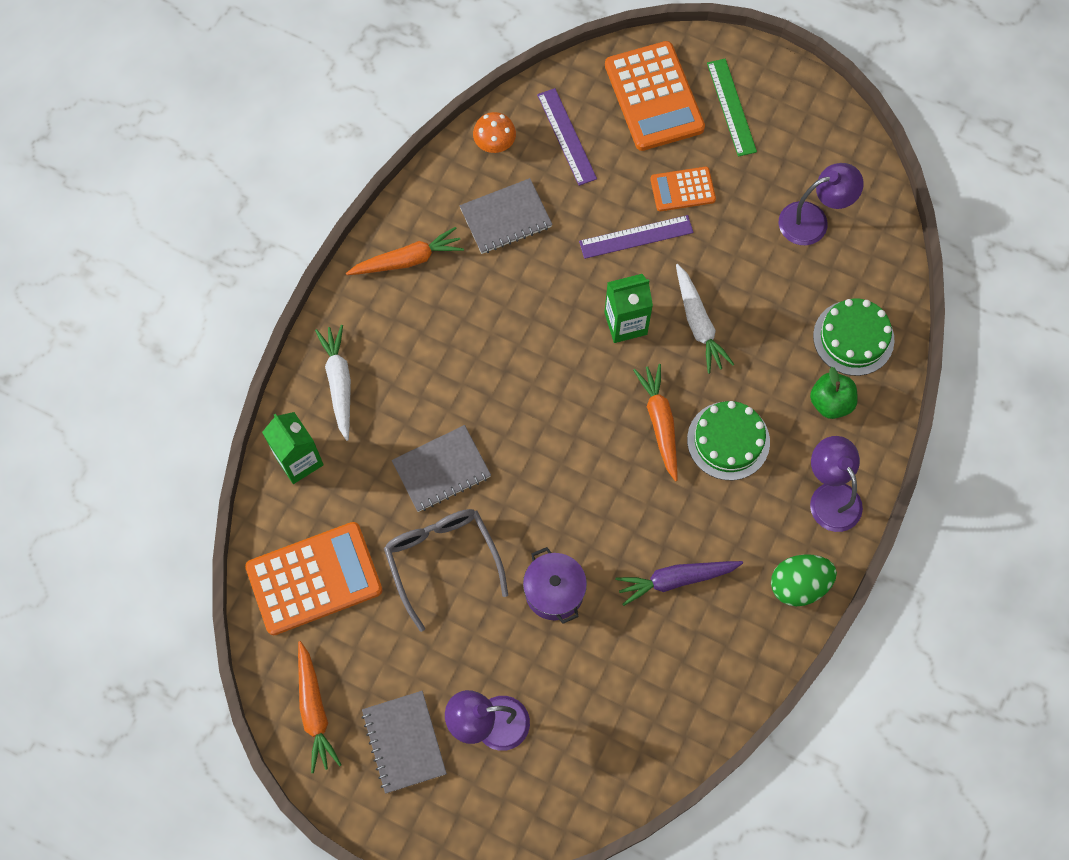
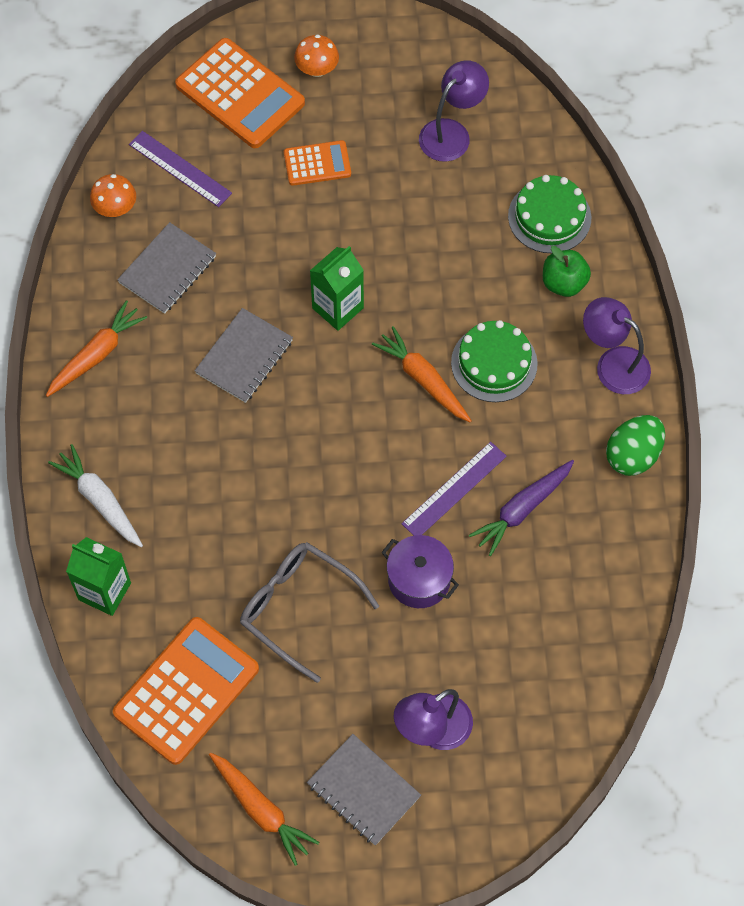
camera: 30 degrees left, 5 degrees down
grey notebook [392,425,491,512] -> grey notebook moved to [194,308,293,403]
purple ruler [579,215,694,259] -> purple ruler moved to [401,442,507,536]
orange calculator [650,167,716,211] -> orange calculator turned 150 degrees counterclockwise [284,140,351,186]
white carrot [676,264,734,374] -> none
green ruler [707,59,757,157] -> orange mushroom [294,35,339,77]

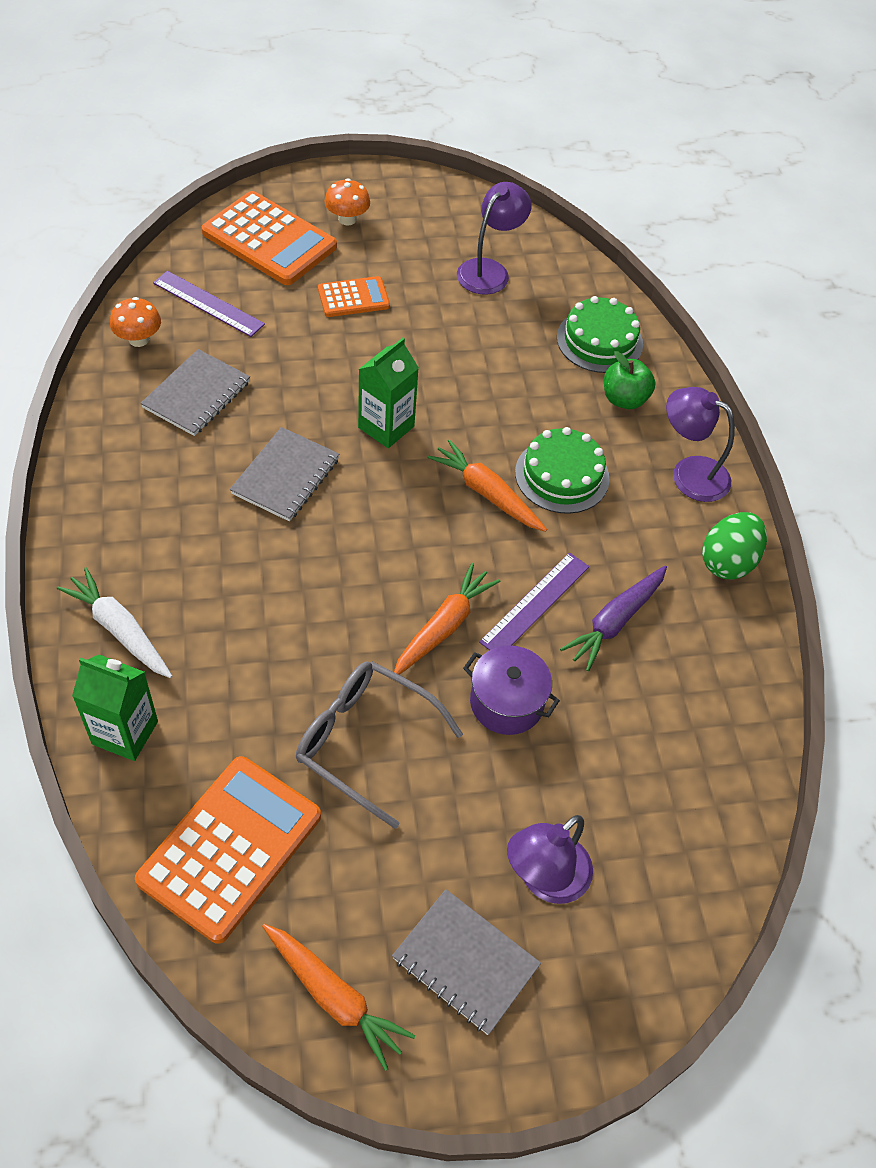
camera: 10 degrees left, 10 degrees down
orange carrot [46,300,147,397] -> orange carrot moved to [394,563,501,675]

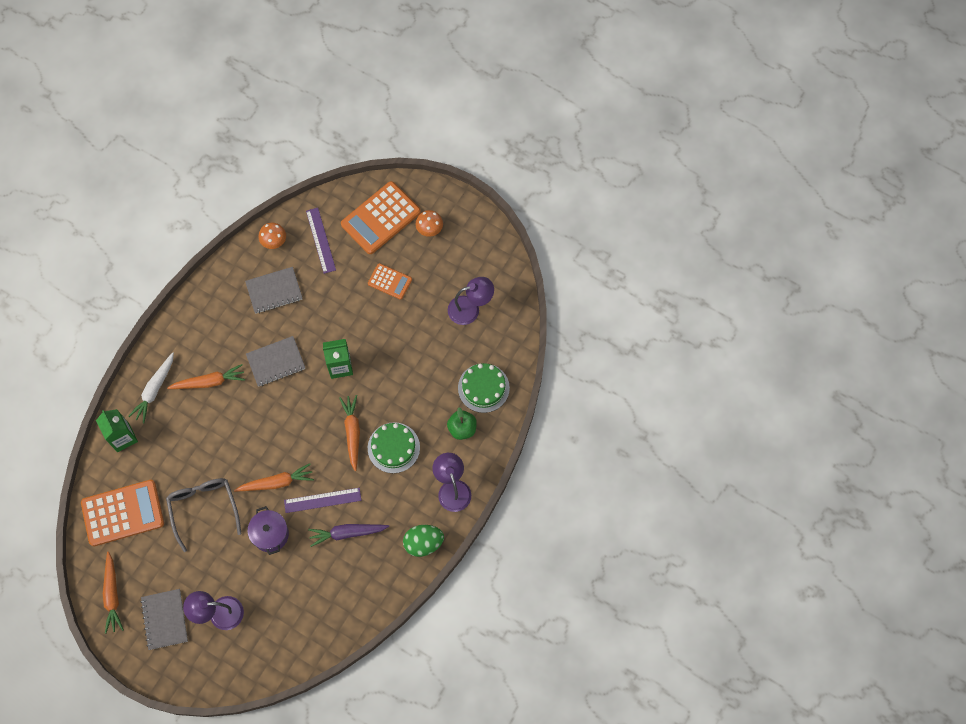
camera: 45 degrees right, 15 degrees up
white carrot [57,567,172,678] -> white carrot turned 150 degrees counterclockwise [128,352,174,423]
orange calculator [201,191,337,285] -> orange calculator turned 60 degrees clockwise [341,181,421,254]
none -> orange carrot [167,364,245,389]

